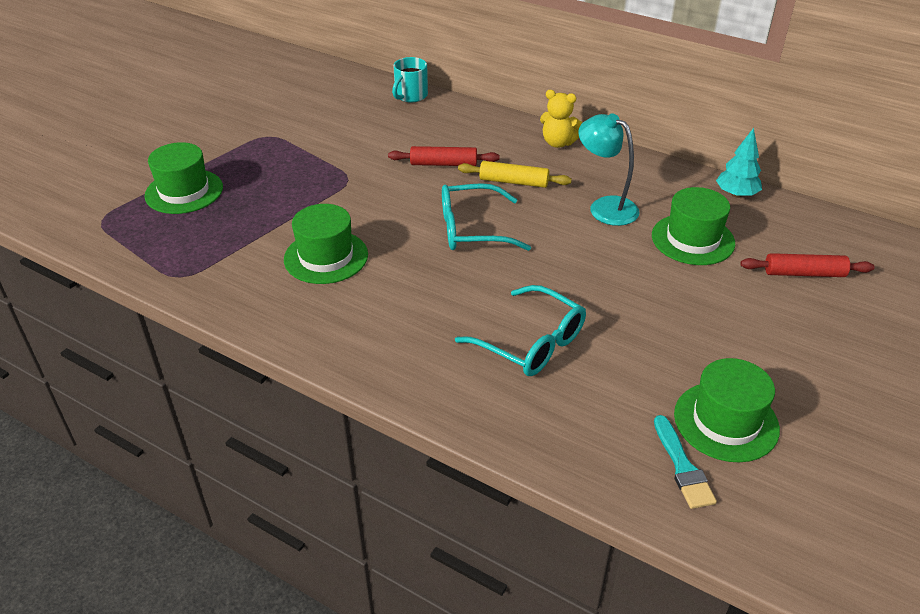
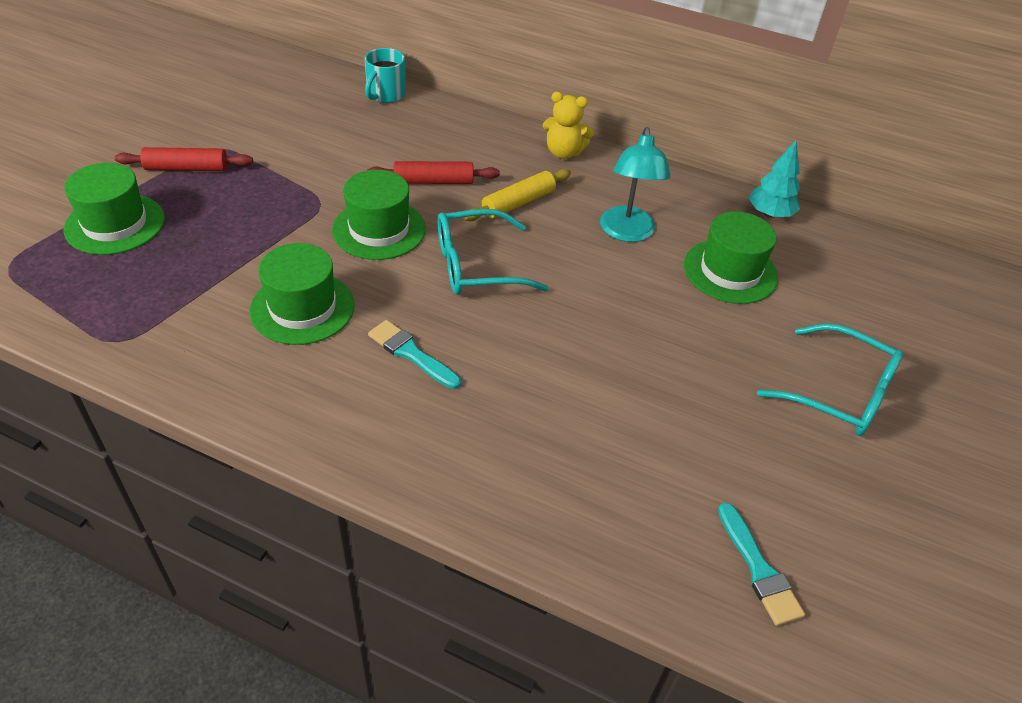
camera: 10 degrees left, 5 degrees up
turquoise glasses [455,285,586,376] -> turquoise glasses moved to [757,323,903,436]
yellow rolling pin [458,161,572,188] -> yellow rolling pin turned 45 degrees counterclockwise [464,169,571,221]
turquoise lamp [578,113,640,226] -> turquoise lamp turned 120 degrees counterclockwise [600,127,671,242]
green hat [674,358,780,462] -> green hat moved to [332,170,426,260]
red rolling pin [740,253,875,277] -> red rolling pin moved to [115,147,253,171]
none -> turquoise brush [368,320,461,389]

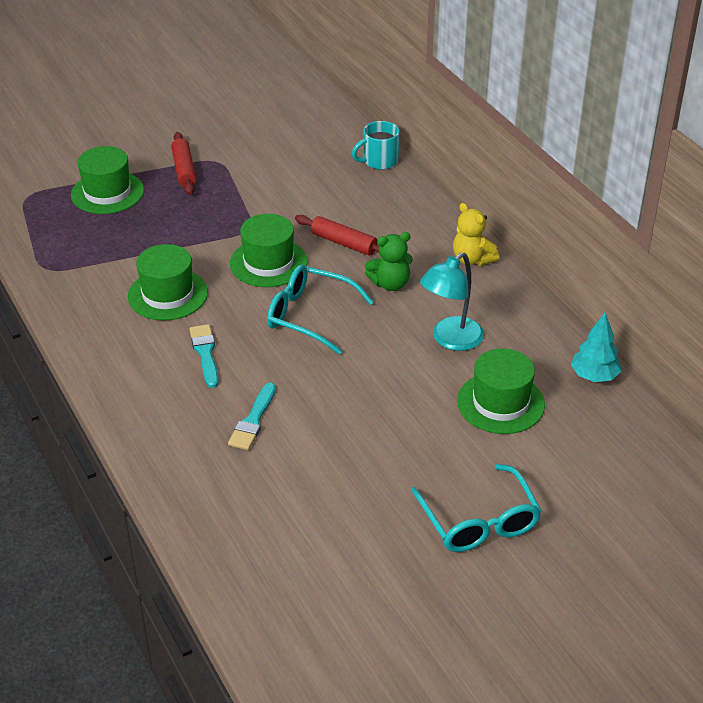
camera: 40 degrees right, 5 degrees down
red rolling pin [115,147,253,171] -> red rolling pin turned 45 degrees clockwise [171,132,196,195]
yellow rolling pin [464,169,571,221] -> green teddy bear [365,232,413,291]
turquoise brush [718,502,805,626] -> turquoise brush moved to [228,383,276,450]

